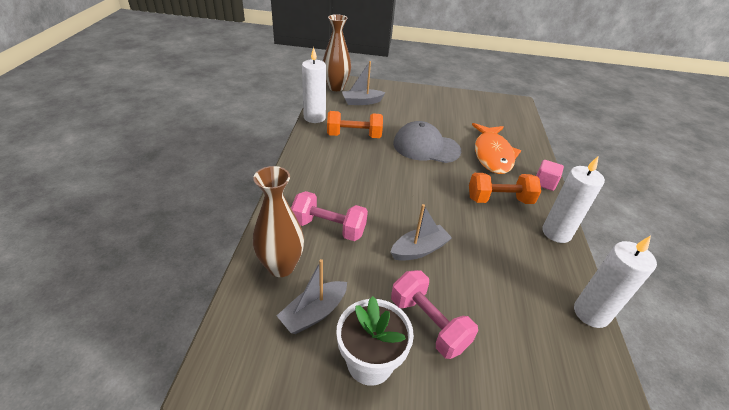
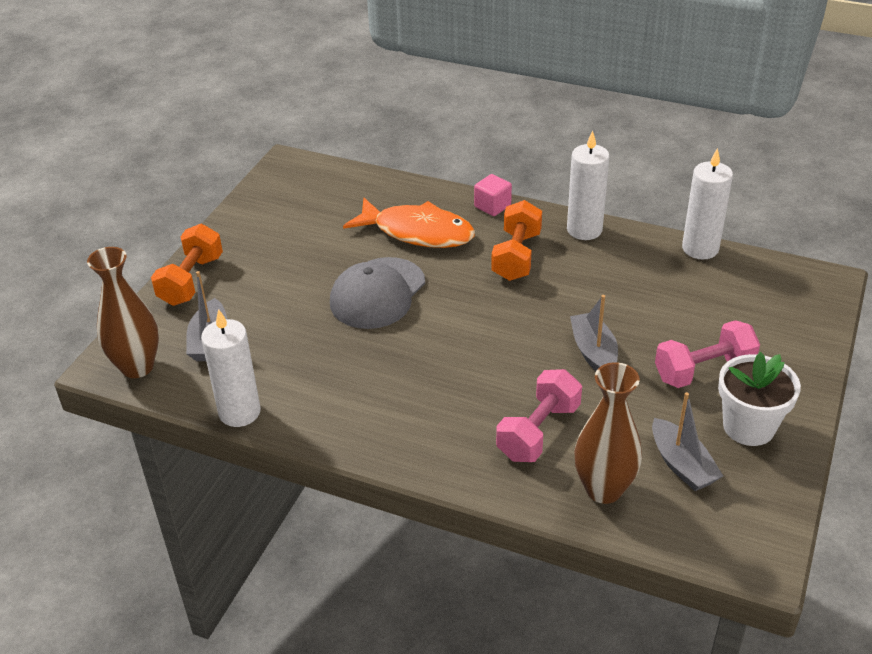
camera: 70 degrees left, 0 degrees up
orange dumbbell [327,111,383,138] -> orange dumbbell moved to [151,224,223,306]

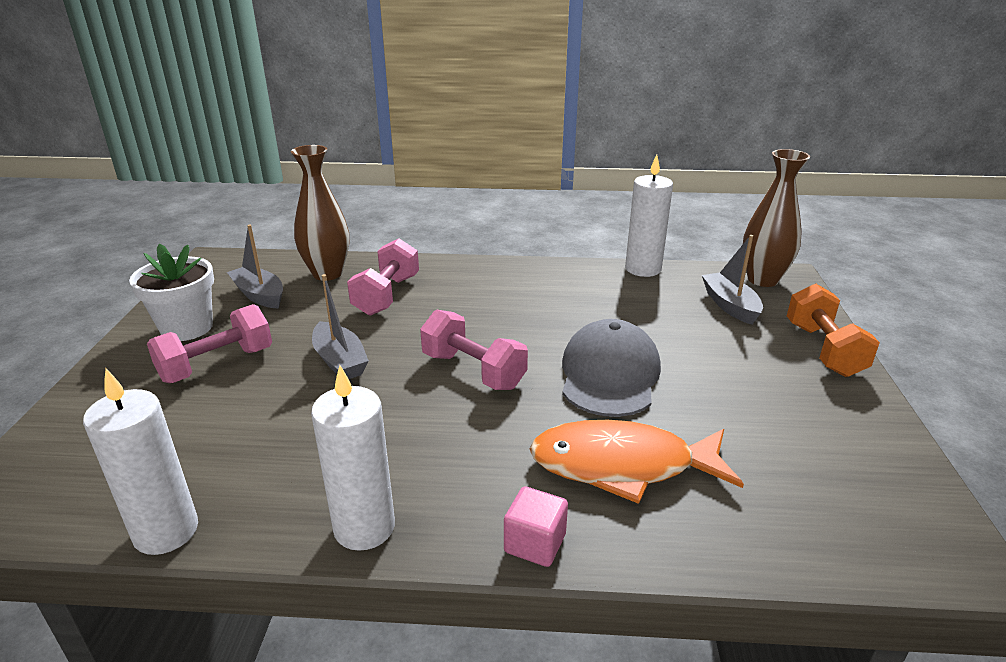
camera: 160 degrees right, 10 degrees down
orange dumbbell [491,200,542,281] -> none
none -> pink dumbbell [420,310,528,390]

